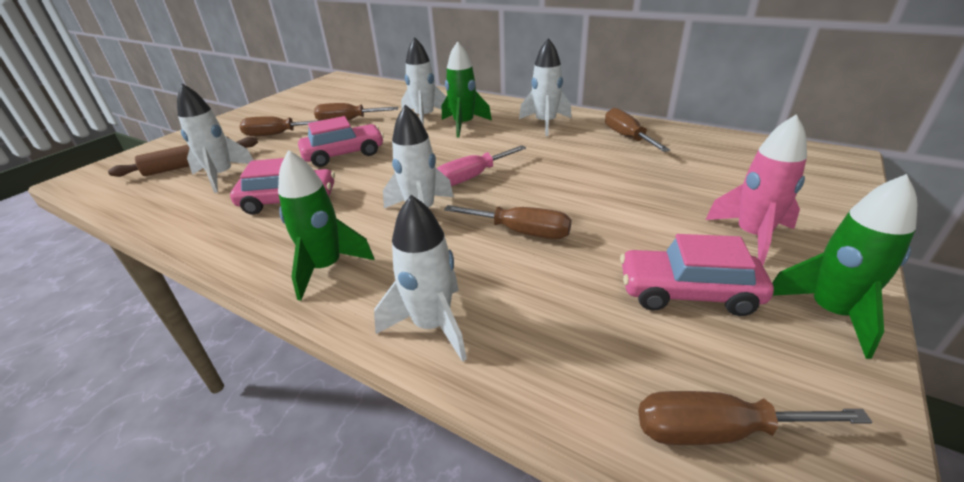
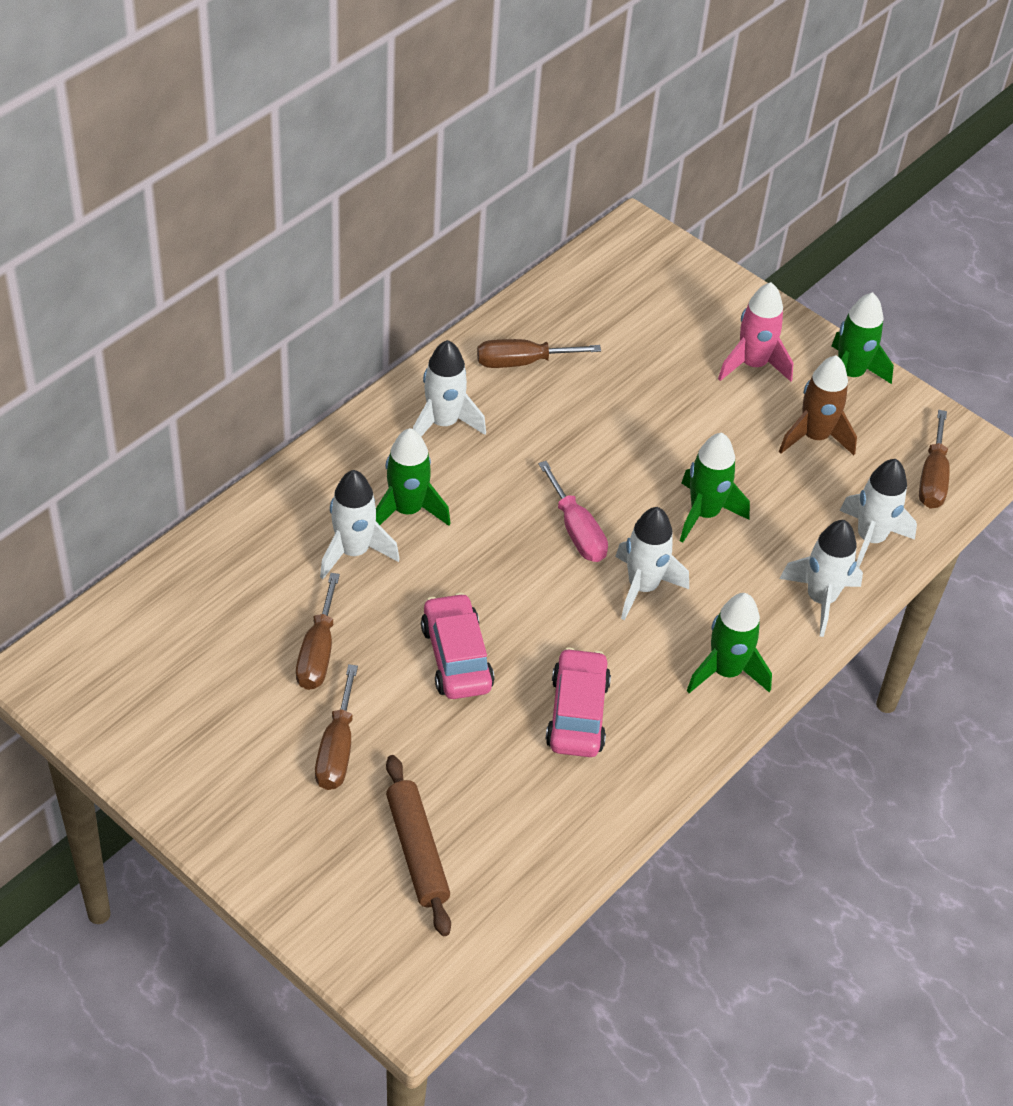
camera: 85 degrees left, 15 degrees up
white rocket [177,83,254,193] -> white rocket moved to [840,459,917,568]
brown screwdriver [444,205,571,239] -> green rocket [680,433,750,543]
pink car [620,234,774,316] -> brown rocket [779,355,857,455]

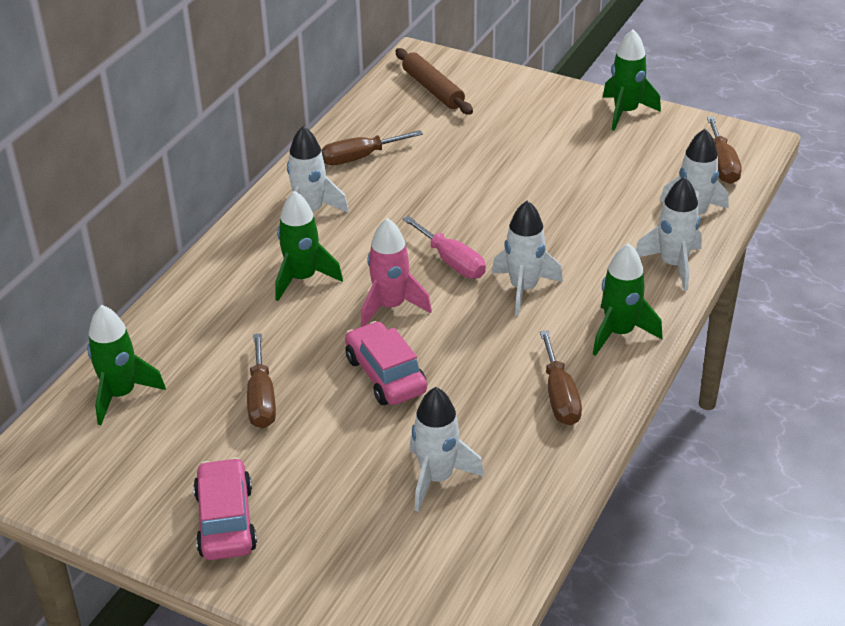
camera: 10 degrees left, 10 degrees down
brown screwdriver [315,664,358,790] -> brown screwdriver moved to [540,330,582,426]
white rocket [320,470,399,579] -> white rocket moved to [409,387,485,512]
brown rolling pin [386,755,451,936] -> brown rolling pin moved to [395,48,473,114]
pink car [545,648,611,757] -> pink car moved to [193,457,257,560]
green rocket [680,433,750,543] -> green rocket moved to [87,305,166,425]
pink rocket [718,282,793,382] -> pink rocket moved to [361,218,432,327]
brown rocket [779,355,857,455] -> none

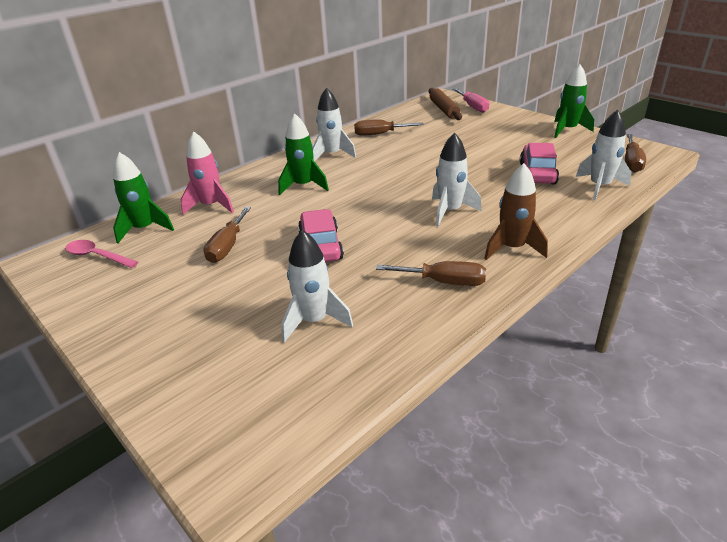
camera: 20 degrees right, 5 degrees down
pink car [193,457,257,560] -> pink car moved to [520,143,559,185]
pink rocket [361,218,432,327] -> pink rocket moved to [181,131,234,214]
pink screwdriver [402,216,486,279] -> pink screwdriver moved to [453,88,489,113]
brown screwdriver [540,330,582,426] -> brown screwdriver turned 90 degrees counterclockwise [376,261,486,286]
green rocket [593,243,662,356] -> brown rocket [484,163,548,260]
white rocket [636,177,702,291] -> none
none -> pink spoon [65,240,138,268]

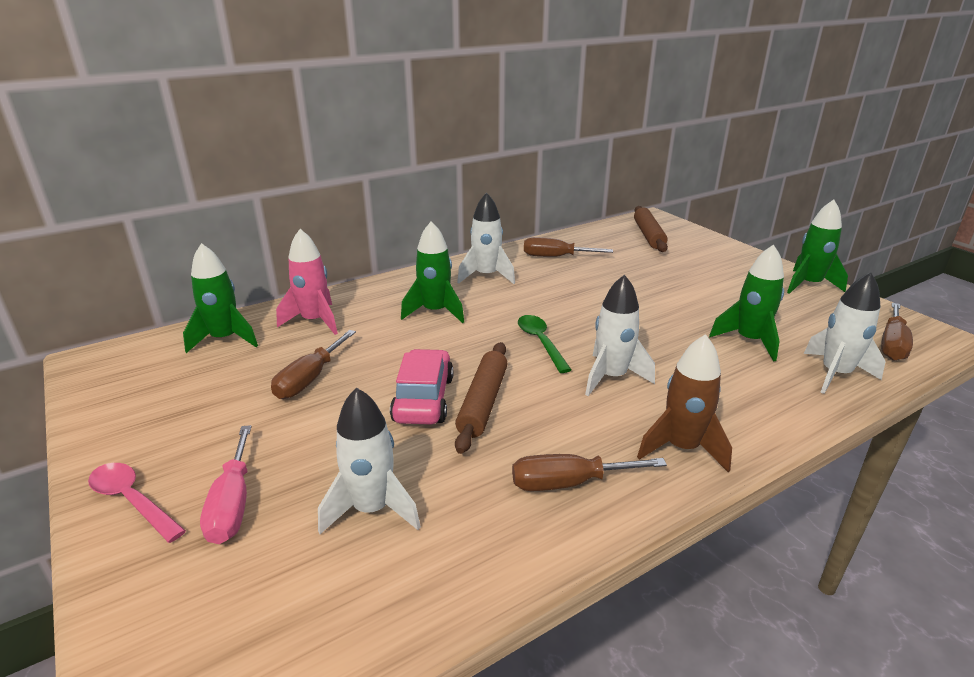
camera: 10 degrees right, 5 degrees down
pink spoon [65,240,138,268] -> pink spoon moved to [88,463,186,543]
brown screwdriver [376,261,486,286] -> brown screwdriver turned 150 degrees clockwise [512,454,667,491]
pink screwdriver [453,88,489,113] -> pink screwdriver moved to [200,425,252,544]
pink car [520,143,559,185] -> green rocket [709,244,784,362]
none -> brown rolling pin [455,342,508,454]
none -> green spoon [518,315,571,373]

